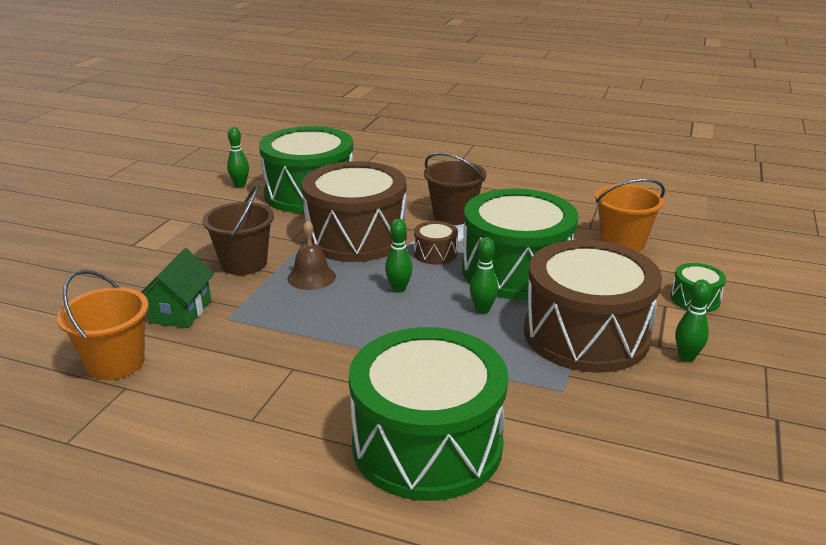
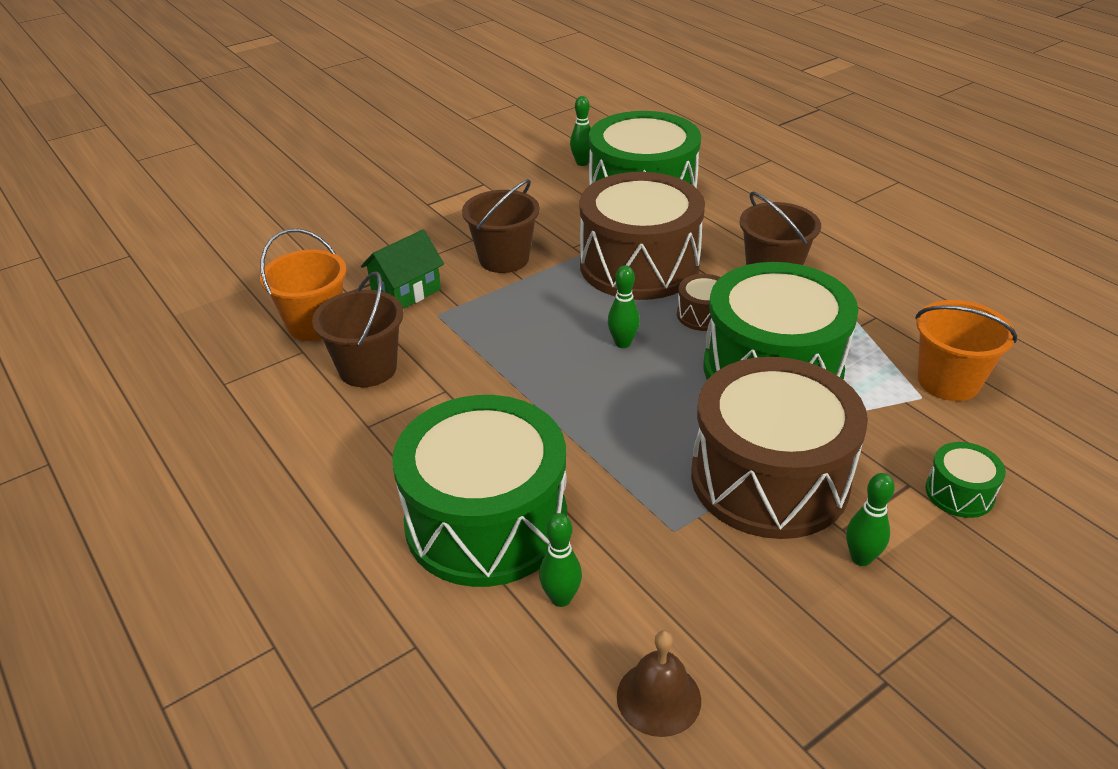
camera: 35 degrees right, 10 degrees up
brown bell [288,220,336,290] -> brown bell moved to [617,630,701,737]
green bowling pin [470,237,498,314] -> green bowling pin moved to [539,513,582,607]
none -> brown bucket [312,272,404,387]

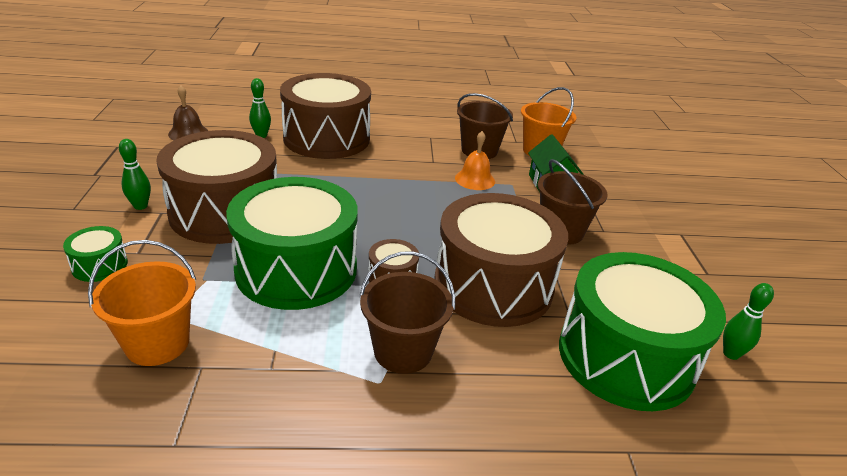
camera: 120 degrees right, 5 degrees down
green drum [392,395,567,587] -> brown drum [280,73,371,159]
green bowling pin [608,265,640,348] -> none
none -> orange bell [455,131,495,190]

